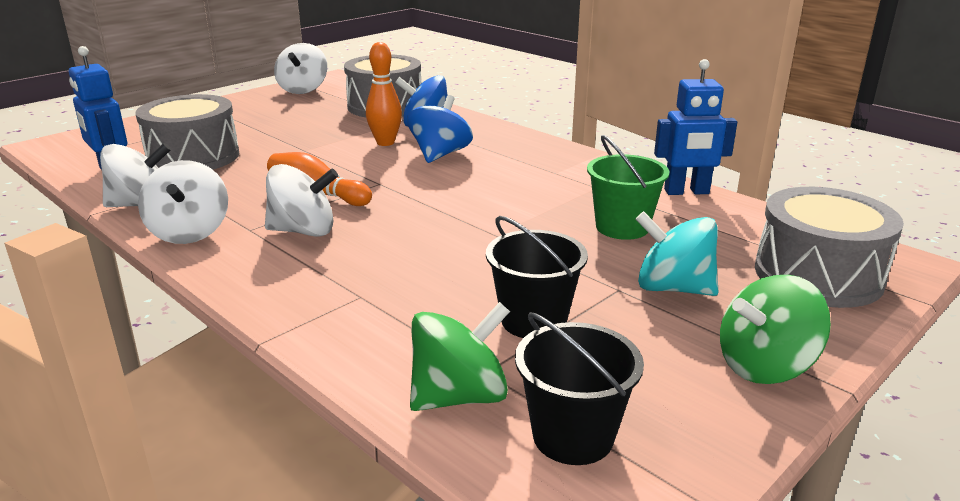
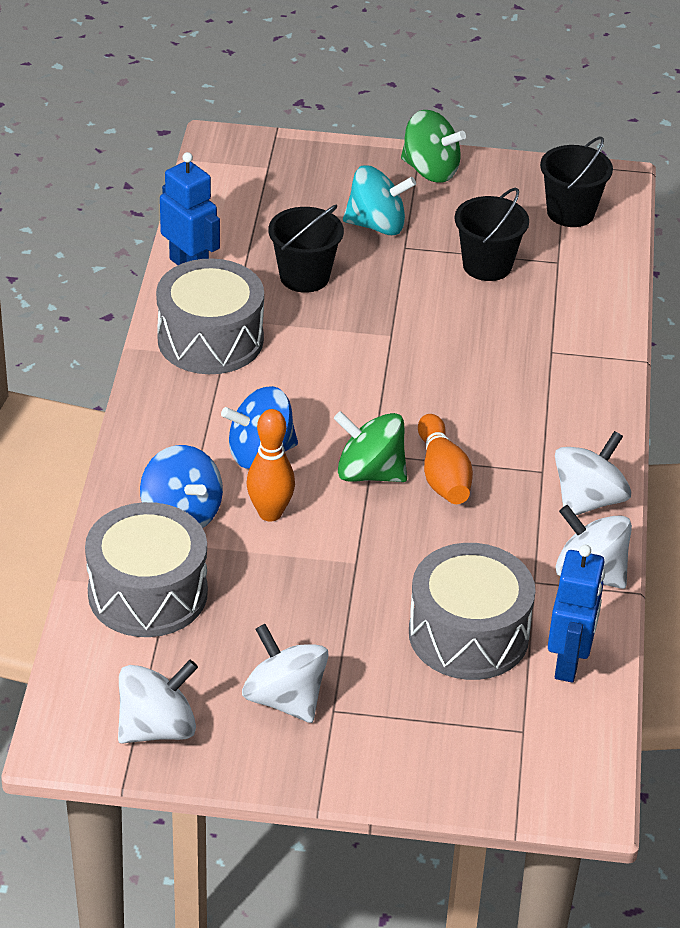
camera: 130 degrees left, 15 degrees up
white spinning top [265,164,338,237] -> white spinning top moved to [242,624,329,723]
green spinning top [410,302,510,411] -> green spinning top moved to [334,411,407,482]
green bucket [587,135,670,240] -> black bucket [268,205,344,293]
turquoise spinning top [635,211,719,296] -> turquoise spinning top turned 75 degrees counterclockwise [343,165,416,235]
grey drum [755,187,904,308] -> grey drum moved to [156,259,264,374]

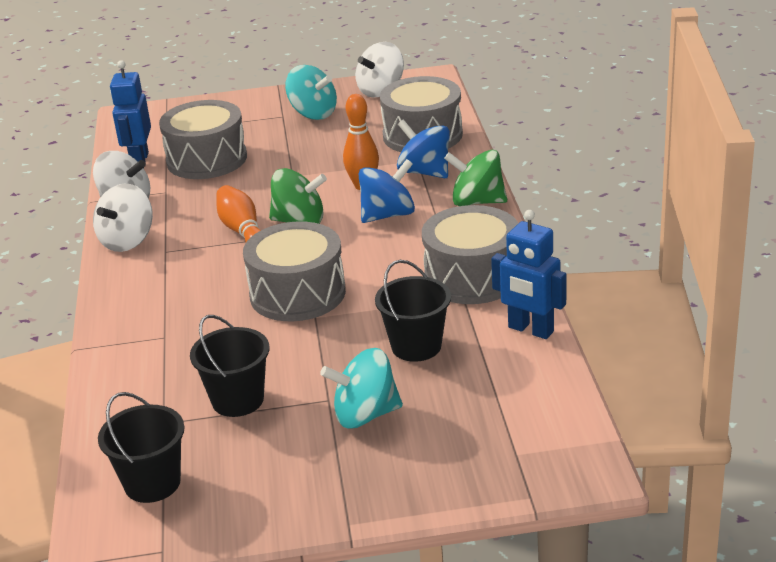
camera: 170 degrees right, 10 degrees down
white spinning top [242,624,329,723] -> turquoise spinning top [285,65,337,120]
green spinning top [401,110,466,183] -> green spinning top moved to [444,150,507,206]
none -> grey drum [243,221,346,322]

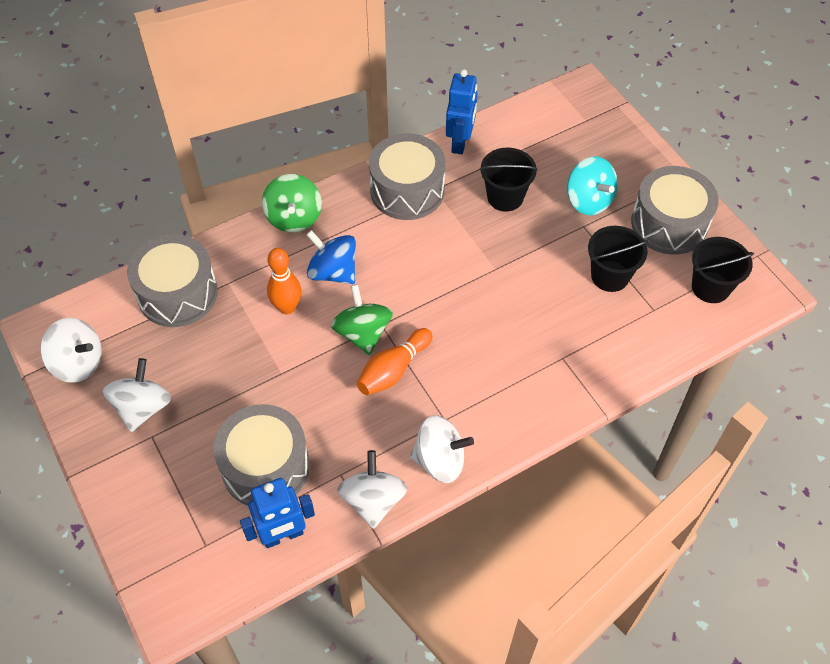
camera: 115 degrees left, 25 degrees up
grey drum [243,221,346,322] -> grey drum moved to [631,166,719,255]
turquoise spinning top [285,65,337,120] -> white spinning top [103,358,171,432]
blue spinning top [397,120,450,178] -> none

